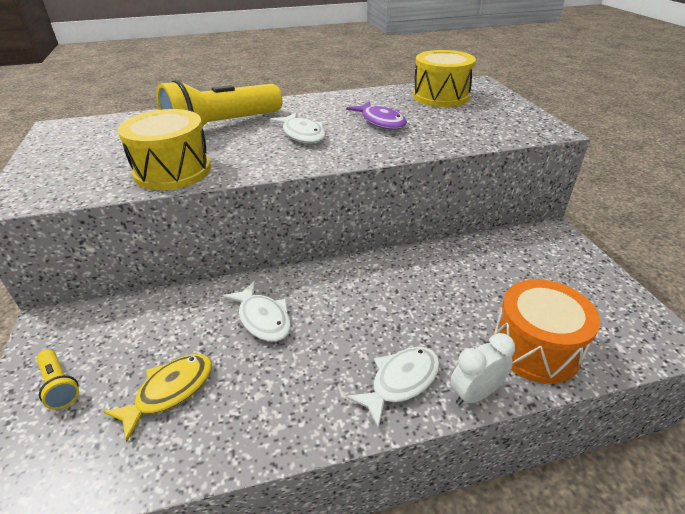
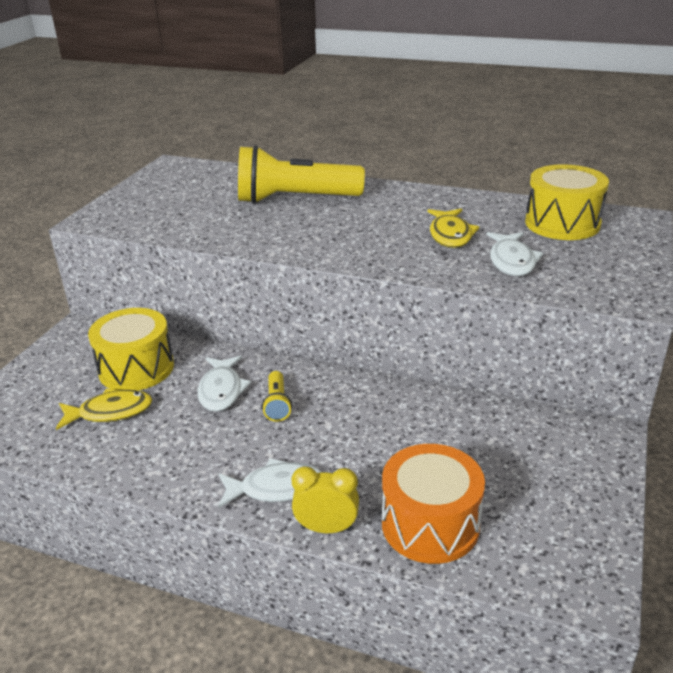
camera: 35 degrees right, 5 degrees down
yellow flashlight [37,349,79,410] -> yellow flashlight moved to [262,371,292,422]
yellow drum [118,109,211,190] -> yellow drum moved to [88,308,174,390]
white fish [270,112,325,144] -> white fish moved to [487,232,544,276]
purple fish [346,101,407,129] -> yellow fish [428,208,479,248]
white clock [450,333,515,405] -> yellow clock [292,466,359,533]

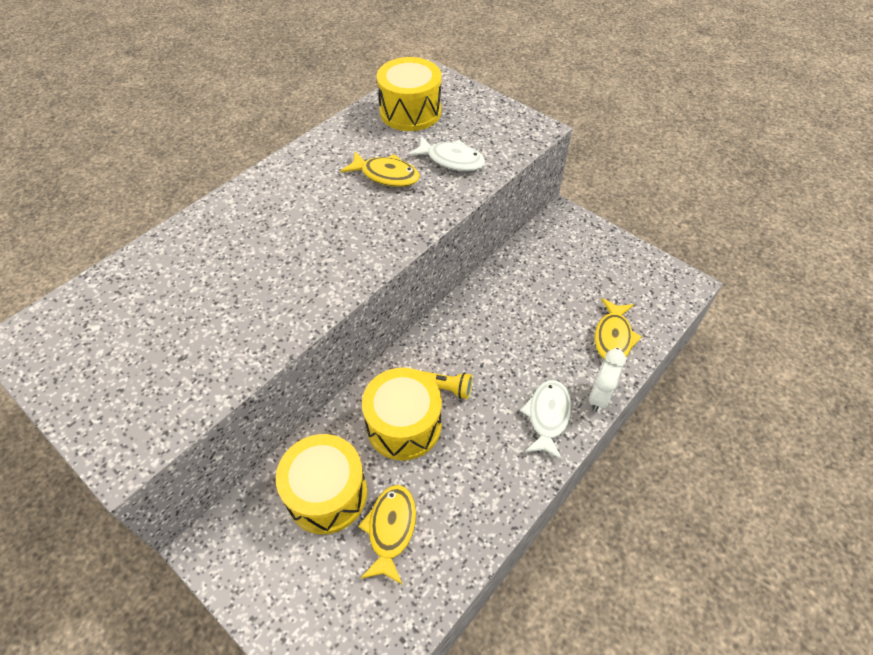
camera: 70 degrees left, 20 degrees up
white fish [198,356,251,412] -> yellow drum [362,368,442,461]
yellow flashlight [238,145,365,204] -> none
yellow clock [292,466,359,533] -> white clock [589,349,626,412]
orange drum [382,444,485,564] -> yellow fish [594,298,642,360]

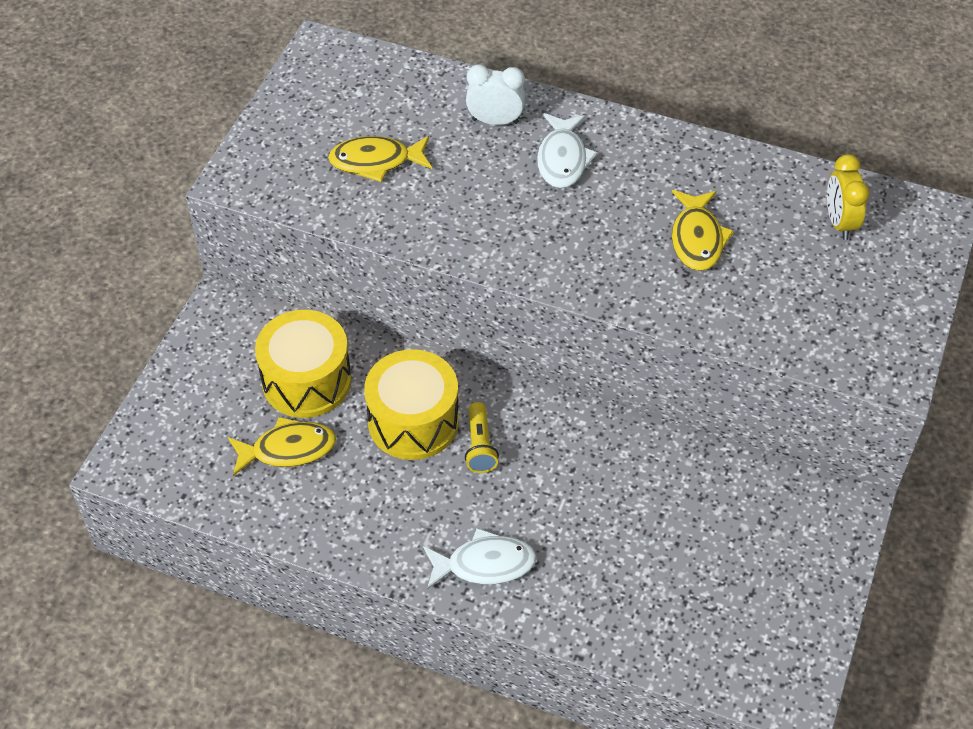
camera: 70 degrees right, 0 degrees up
yellow drum [377,57,441,131] -> yellow clock [827,154,870,240]
white fish [407,136,485,171] -> white fish moved to [537,113,598,188]
white clock [589,349,626,412] -> white clock moved to [466,64,525,125]
yellow fish [594,298,642,360] -> yellow fish moved to [328,136,432,182]

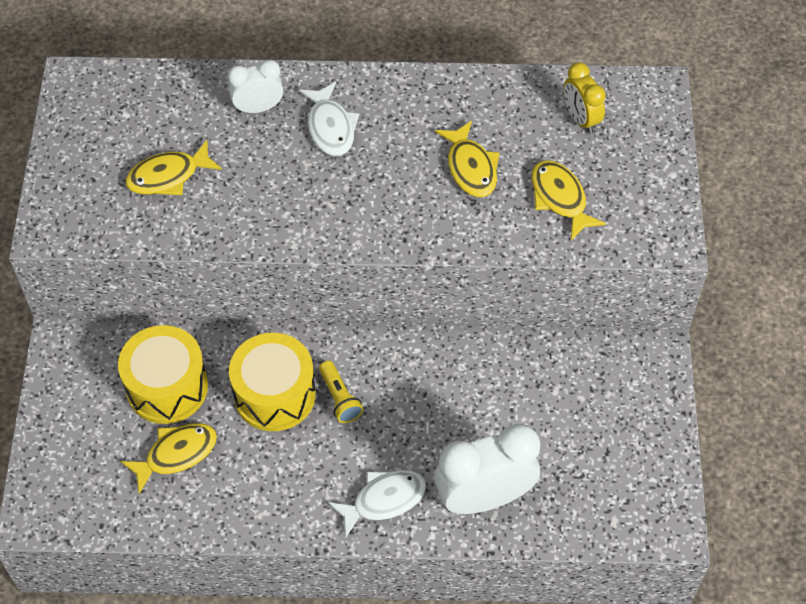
camera: 20 degrees left, 5 degrees up
none -> white clock [434,424,540,514]
none -> yellow fish [531,160,606,240]

